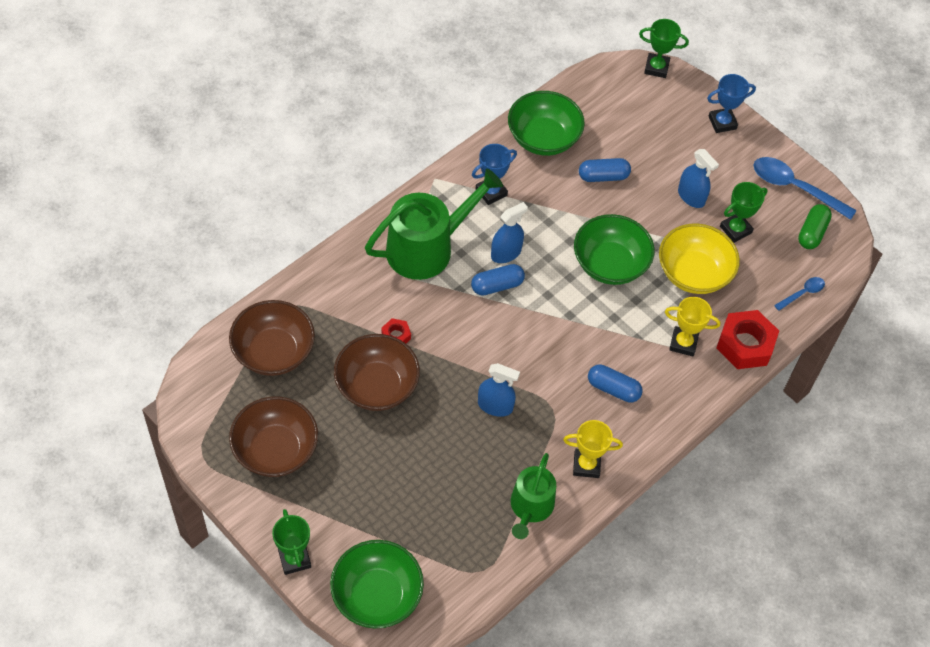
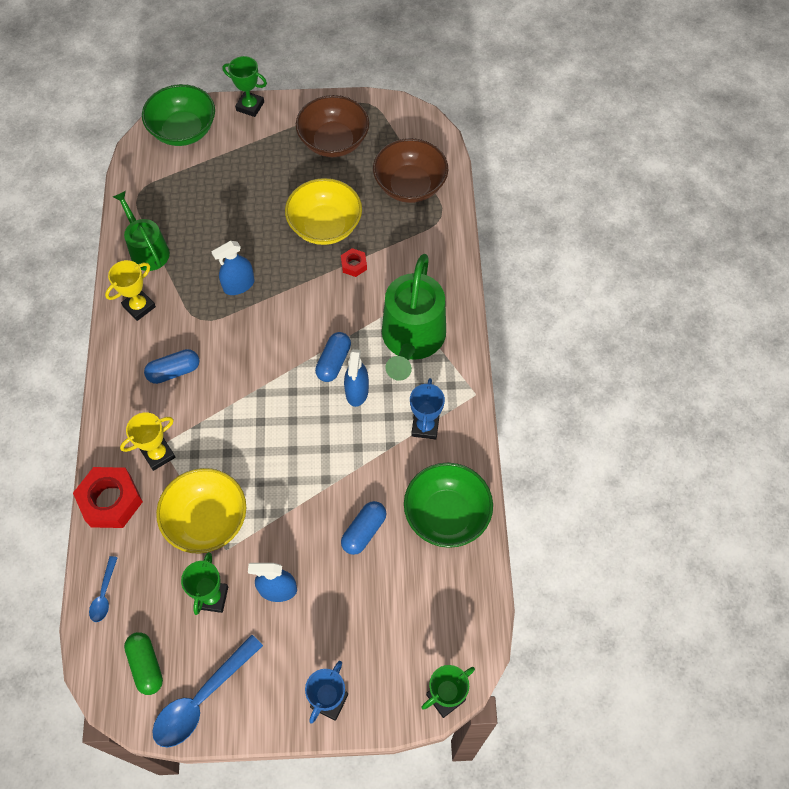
camera: 135 degrees right, 5 degrees up
brown bowl [334,334,420,411] -> yellow bowl [285,178,362,245]
green bowl [574,214,655,285] -> none
blue spoon [754,157,857,220] -> blue spoon turned 150 degrees clockwise [152,634,263,748]

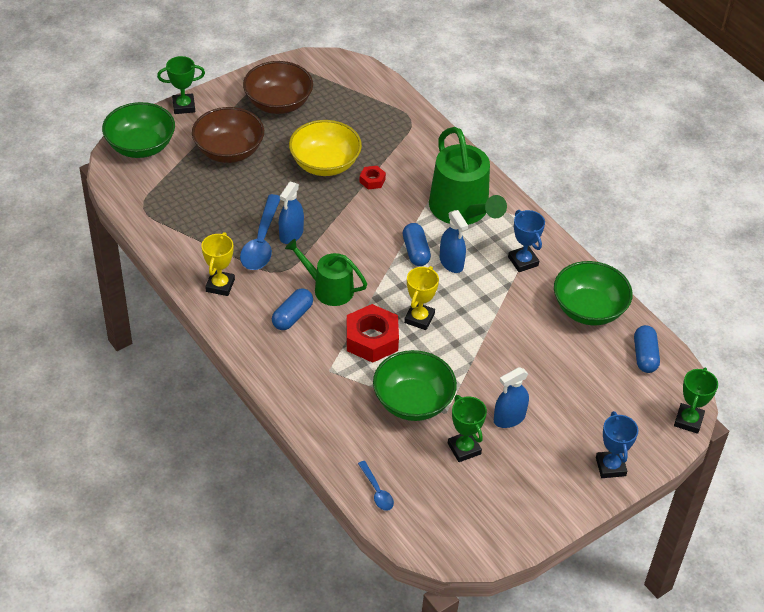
camera: 35 degrees left, 15 degrees down
red nut [73,467,143,528] -> red nut moved to [346,304,399,363]
green watering can [113,191,170,271] -> green watering can moved to [285,239,367,306]
yellow trophy [120,412,176,471] -> yellow trophy moved to [404,266,439,330]
green capsule [124,632,163,695] -> none
blue spoon [152,634,263,748] -> blue spoon moved to [240,194,280,270]
yellow bowl [156,468,246,554] -> green bowl [373,350,457,421]
blue capsule [341,501,387,555] -> blue capsule moved to [634,325,660,373]
brown bowl [373,138,448,203] -> brown bowl moved to [192,107,264,163]

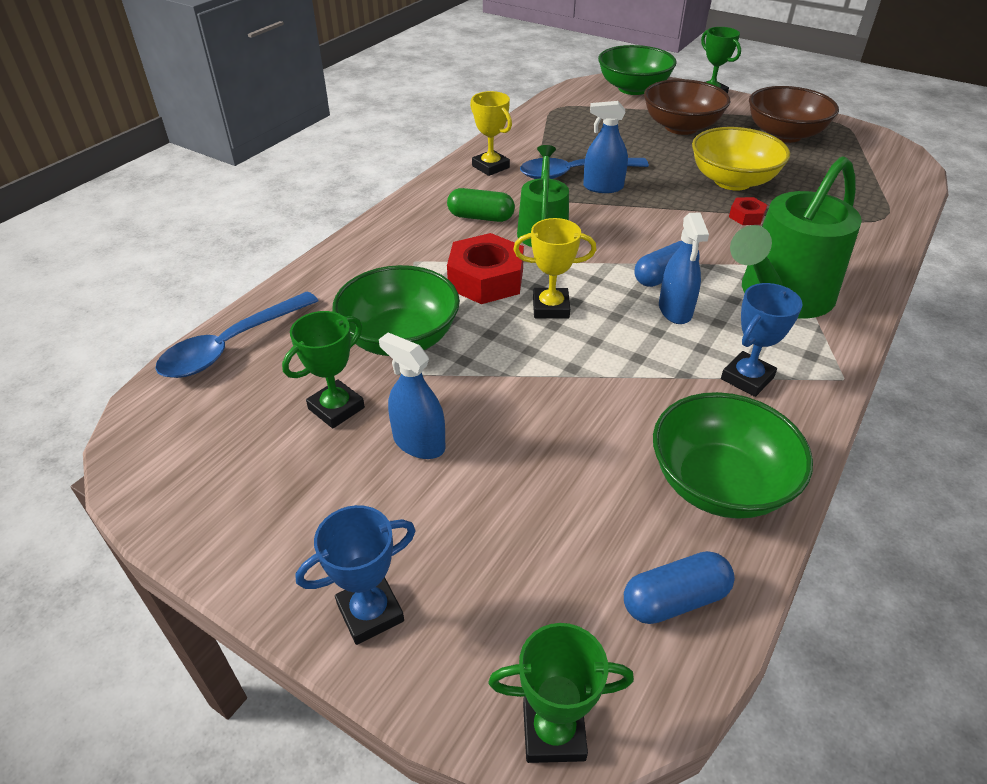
camera: 70 degrees right, 5 degrees down
yellow trophy [202,232,235,296] -> yellow trophy turned 60 degrees clockwise [470,91,512,176]
blue capsule [272,288,313,330] -> green capsule [447,188,515,222]
blue spoon [358,461,394,511] -> blue spoon [155,291,318,378], size x1.92
blue spray bottle [440,210,468,273] -> blue spray bottle turned 45 degrees counterclockwise [659,212,709,324]

